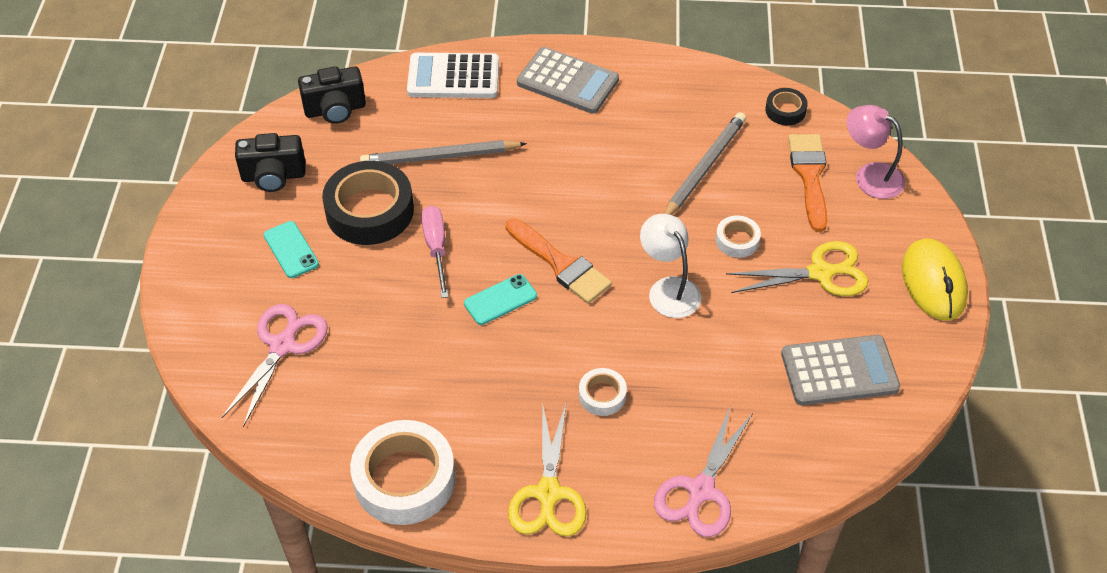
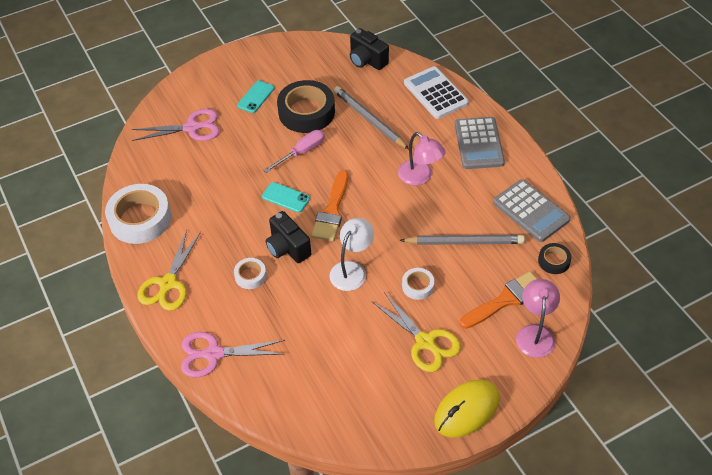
camera: 60 degrees right, 0 degrees up
black camera [235,133,305,192] -> black camera moved to [266,211,311,263]
yellow scissors [508,402,586,536] -> yellow scissors turned 45 degrees counterclockwise [137,230,201,311]
grey calculator [781,335,900,405] -> grey calculator moved to [493,179,571,242]
none -> pink lamp [398,132,446,186]

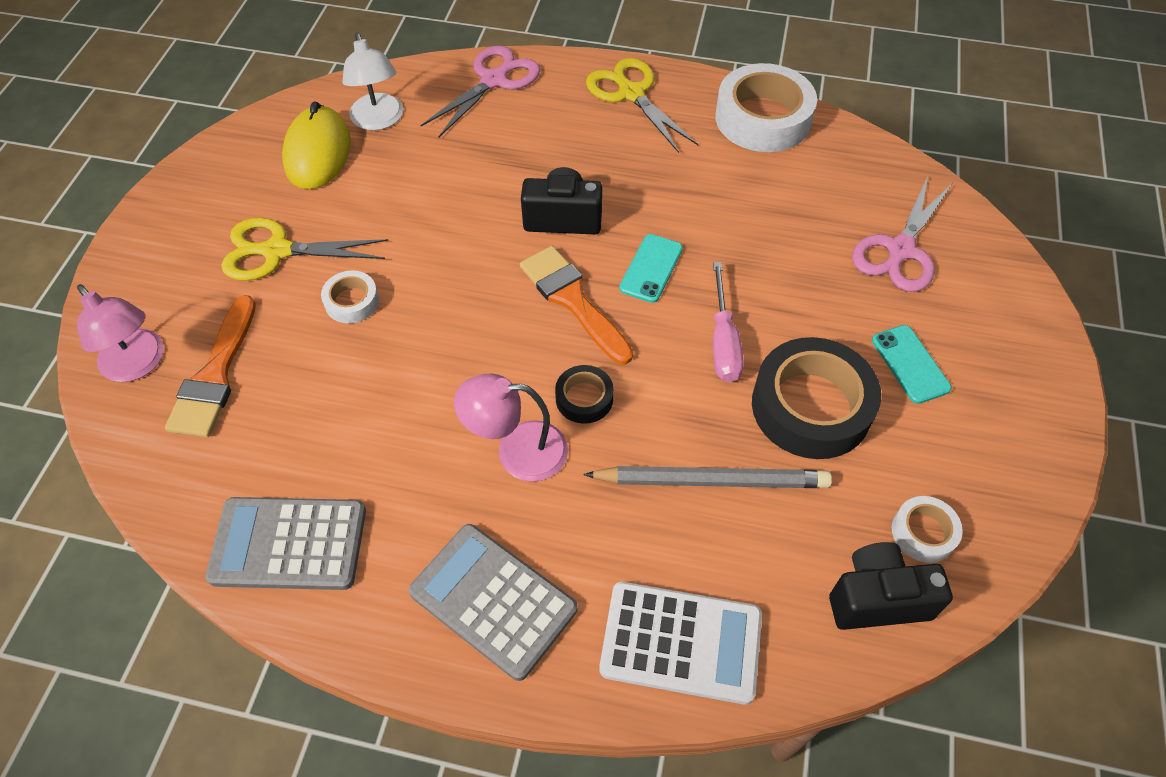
camera: 130 degrees right, 5 degrees up
white tape [234,258,266,289] -> white tape moved to [892,496,963,563]
turquoise phone [262,182,310,213] -> turquoise phone turned 45 degrees counterclockwise [619,234,683,303]
white lamp [330,218,374,291] -> white lamp moved to [342,32,403,130]
grey pencil [399,235,525,245] -> none
yellow mouse [434,380,500,438] -> yellow mouse moved to [282,101,351,189]
black tape [538,243,571,274] -> black tape moved to [555,365,614,424]

